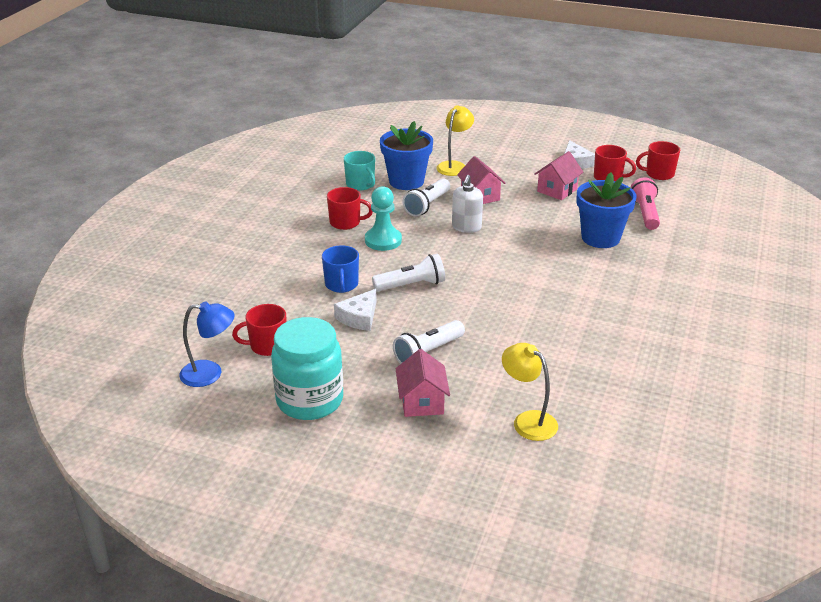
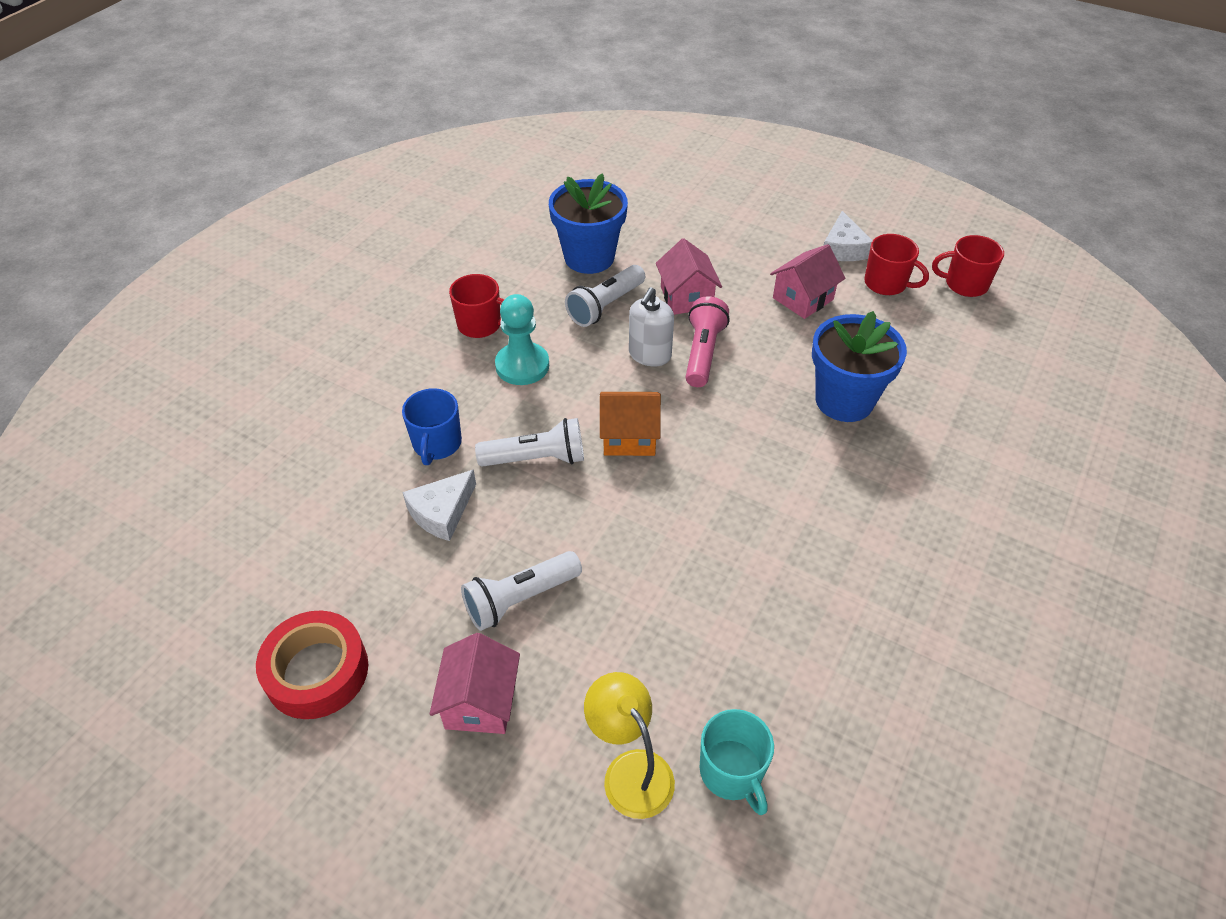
camera: 10 degrees right, 15 degrees up
blue lamp [179,301,235,387] -> none
red mug [232,304,286,356] -> none
turquoise jar [271,317,343,420] -> red tape [256,611,368,719]
turquoise mug [344,151,375,190] -> turquoise mug moved to [700,709,774,815]
yellow lamp [436,105,474,176] -> none
pink flashlight [630,177,660,230] -> pink flashlight moved to [686,296,730,387]
none -> orange house [600,392,661,456]

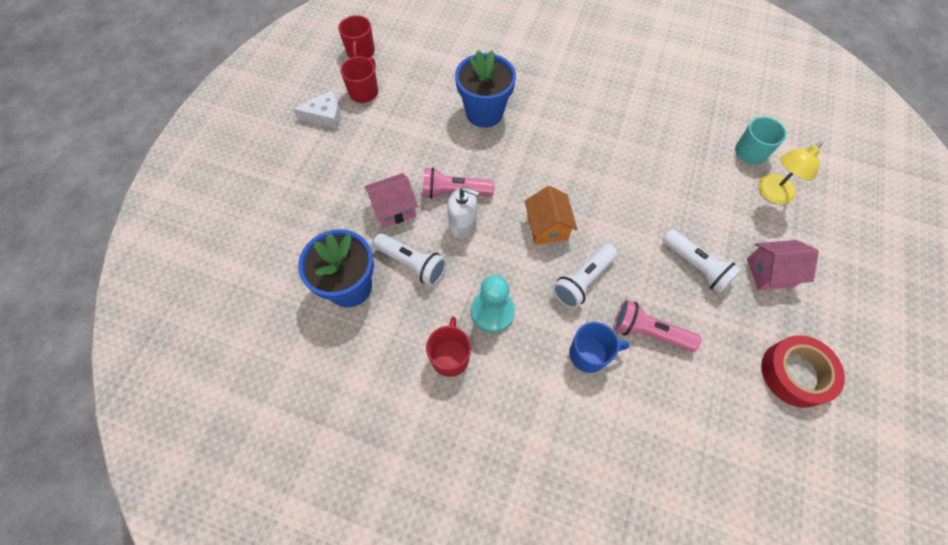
camera: 100 degrees left, 15 degrees up
white cheese [402,469,476,541] -> pink flashlight [614,300,701,352]
white flashlight [475,418,584,467] -> white flashlight turned 120 degrees counterclockwise [553,244,617,309]
pink house [770,244,845,319] -> none

